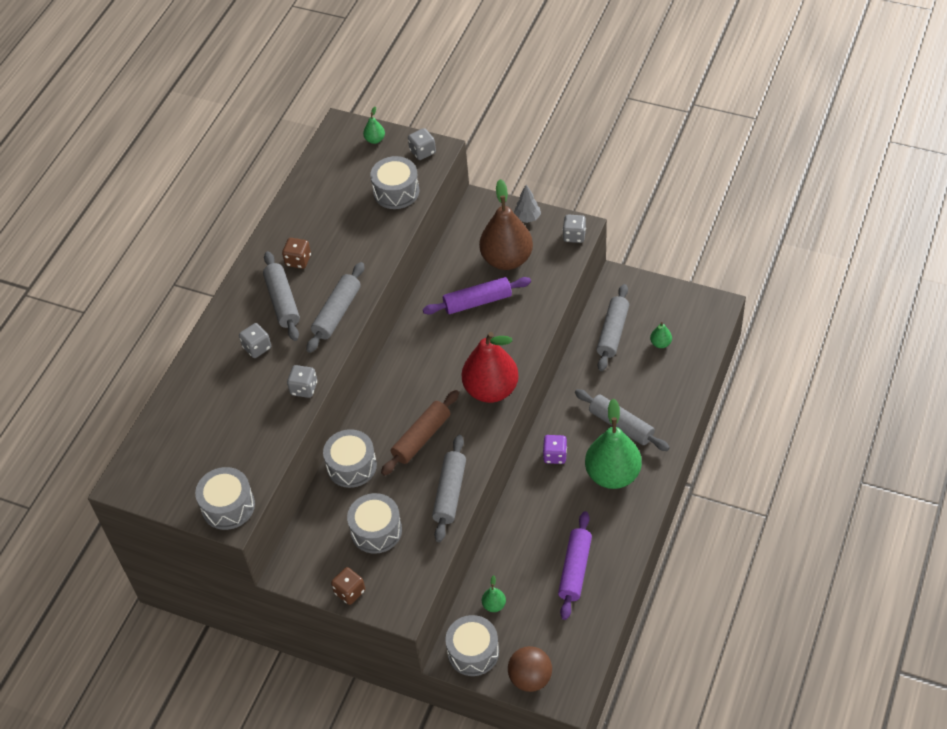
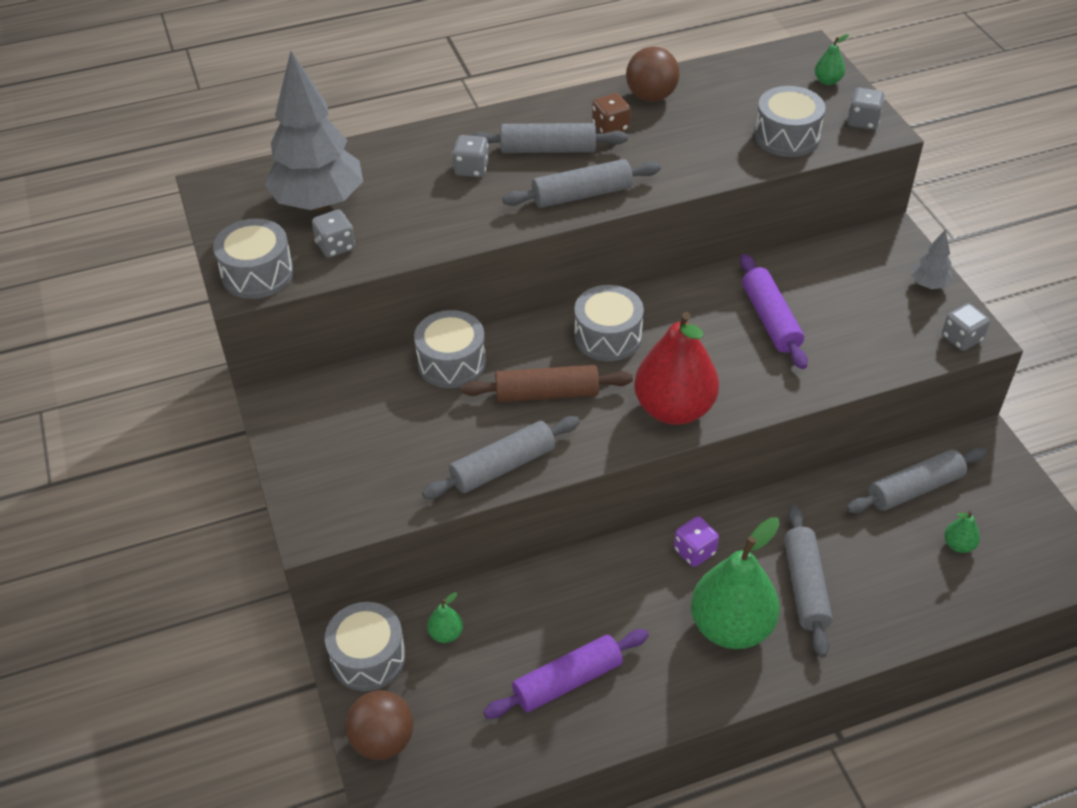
camera: 45 degrees right, 5 degrees down
grey rolling pin [263,251,300,341] -> grey rolling pin turned 60 degrees clockwise [469,123,628,153]
grey dice [287,365,317,398] -> grey dice moved to [312,210,355,258]
brown dice [331,567,365,605] -> none
grey drum [347,493,402,554] -> grey drum moved to [574,285,644,361]
purple rolling pin [423,277,531,315] -> purple rolling pin turned 45 degrees clockwise [740,254,808,369]
brown pear [479,179,533,270] -> none
none -> grey tree [264,51,363,211]
none -> brown ball [626,47,680,102]

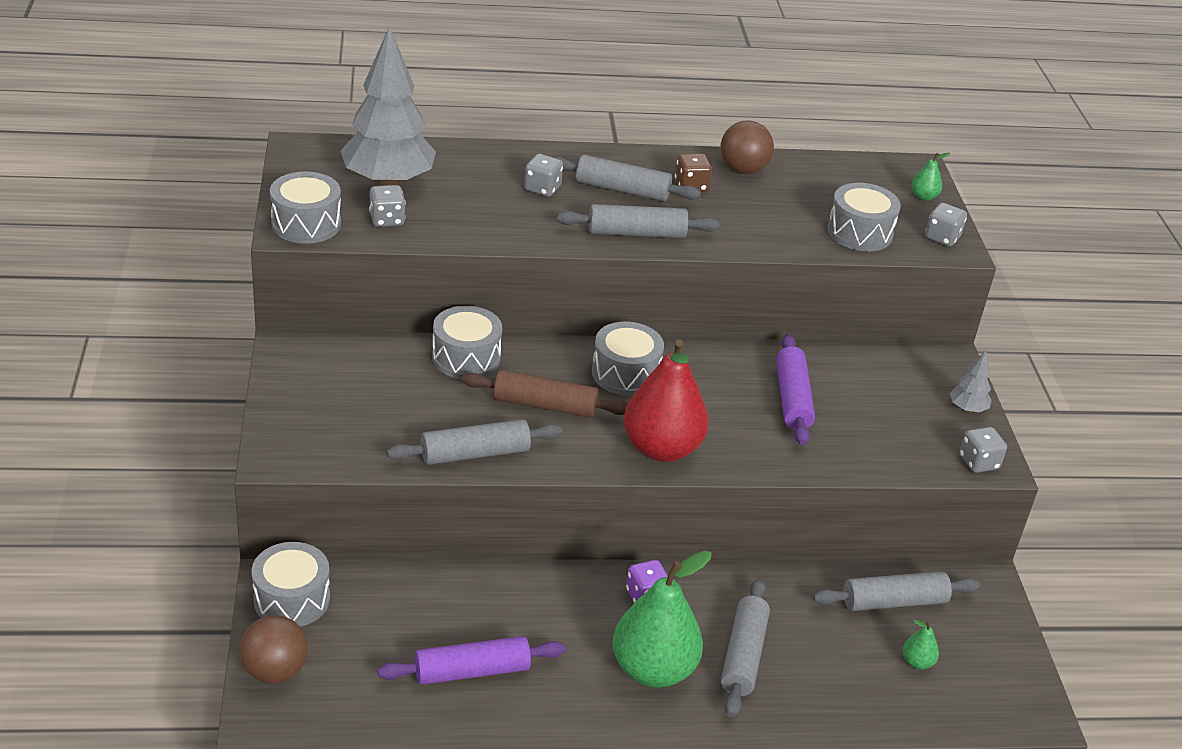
camera: 10 degrees right, 10 degrees down
green pear [427,592,463,643] -> none

